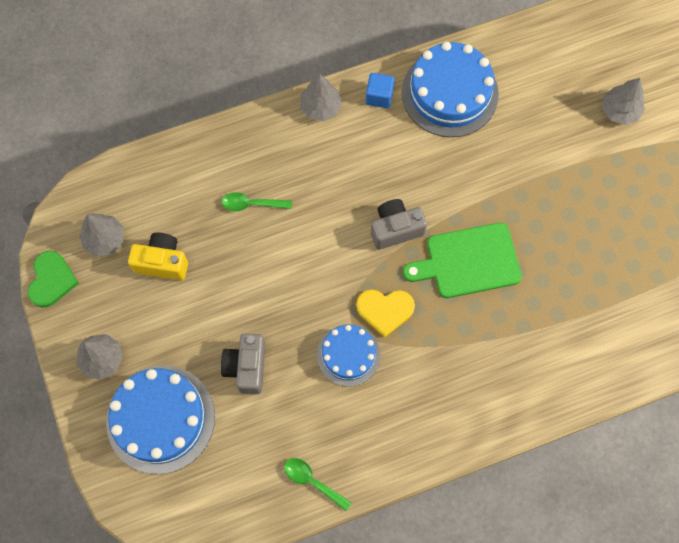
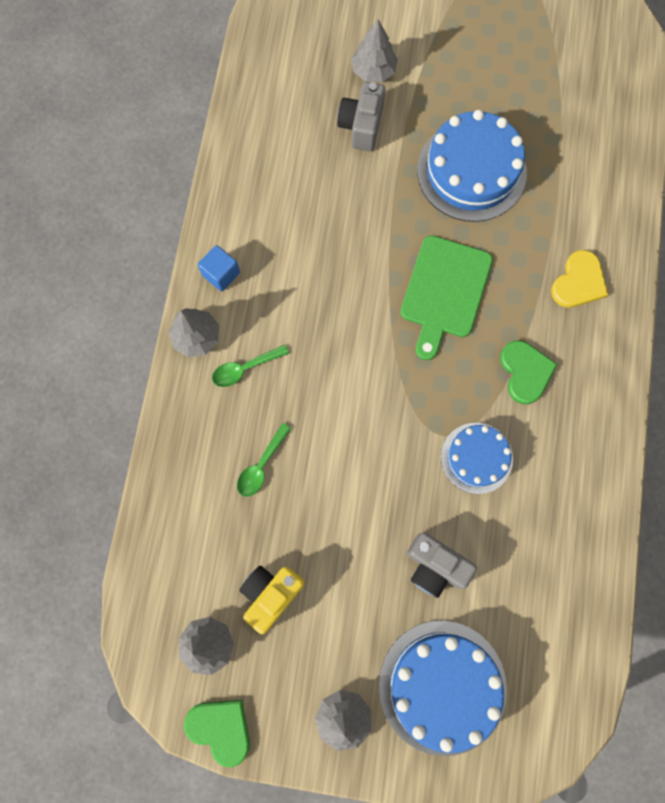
camera: 60 degrees left, 5 degrees up
green spoon [284,458,352,511] -> green spoon moved to [212,345,289,387]
yellow heart [356,289,415,338] -> yellow heart moved to [551,250,608,308]
grey camera [371,199,427,250] -> grey camera moved to [337,82,385,151]
blue cake [402,42,499,137] -> blue cake moved to [417,110,527,222]
none -> green heart [500,340,558,404]

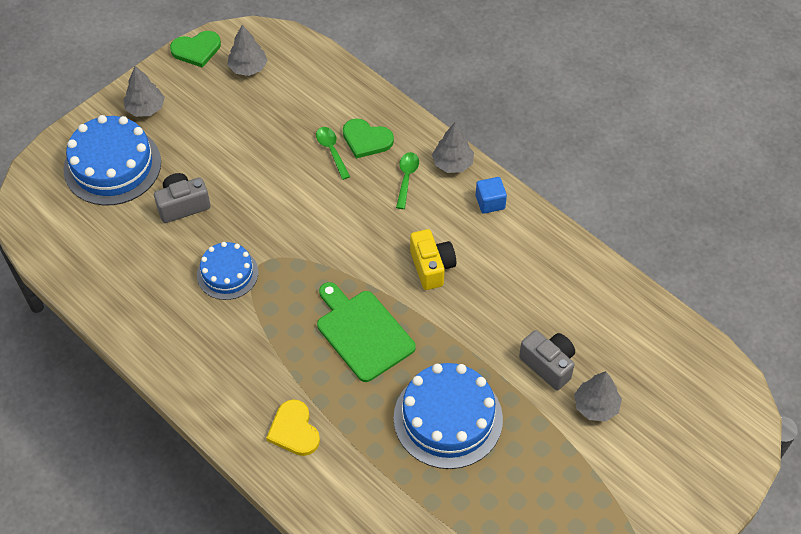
camera: 125 degrees right, 20 degrees down
yellow camera [239,566,305,634] -> yellow camera moved to [410,229,456,290]
green heart [500,340,558,404] -> green heart moved to [343,118,394,159]

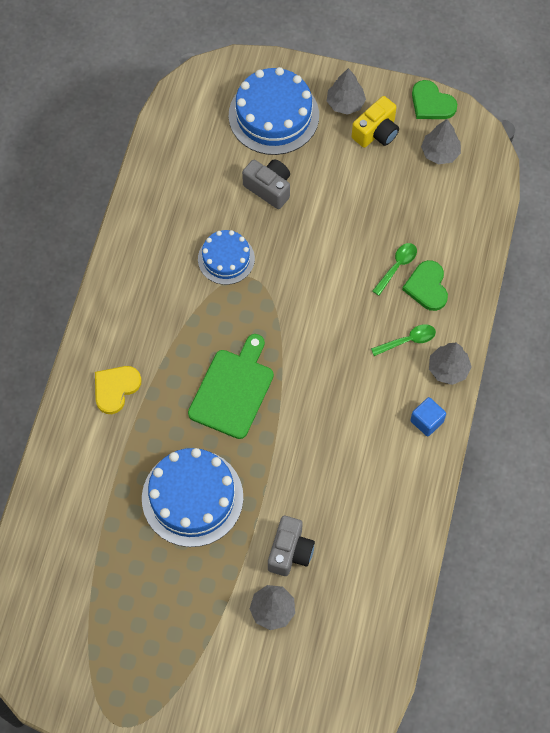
camera: 60 degrees right, 10 degrees up
yellow camera [410,229,456,290] -> yellow camera moved to [352,96,399,148]

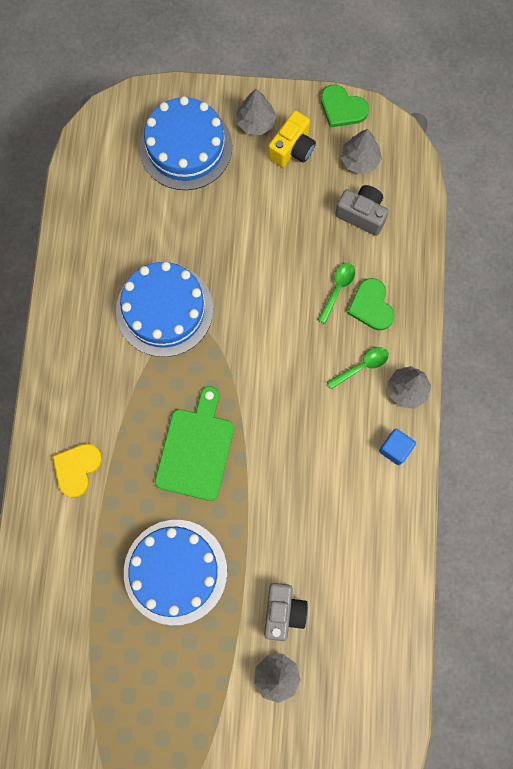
camera: 10 degrees left, 10 degrees up
blue cake [198,230,255,285] -> blue cake [116,262,213,357], size x1.66
grey camera [242,159,290,209] -> grey camera moved to [335,185,389,236]

